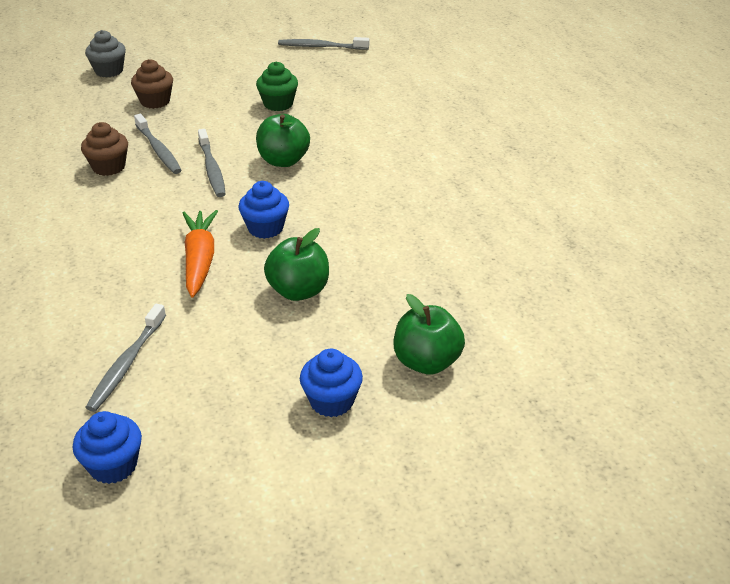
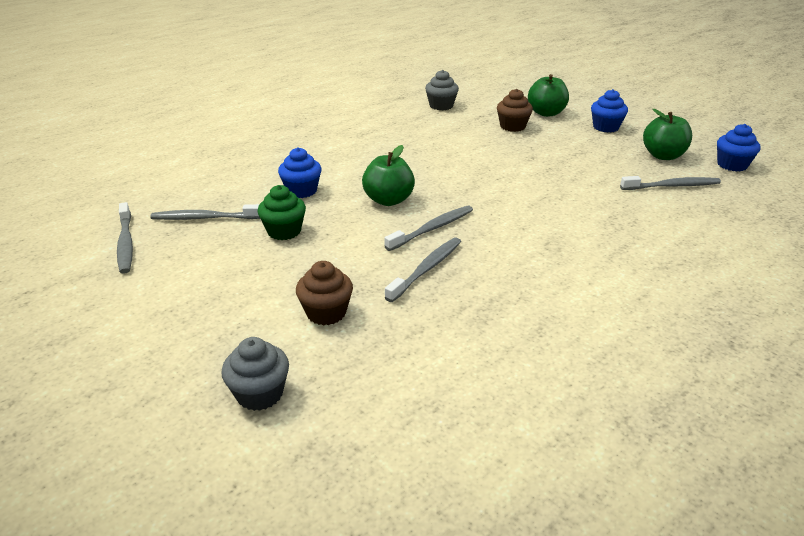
camera: 115 degrees left, 5 degrees down
brown cupcake [81,122,128,176] -> brown cupcake moved to [497,89,533,132]
orange carrot [182,210,218,297] -> none
blue cupcake [239,181,289,239] -> blue cupcake moved to [278,147,322,198]
green apple [264,228,329,301] -> green apple moved to [643,109,692,160]
none -> grey toothbrush [150,204,260,220]
none -> grey cupcake [425,70,459,110]

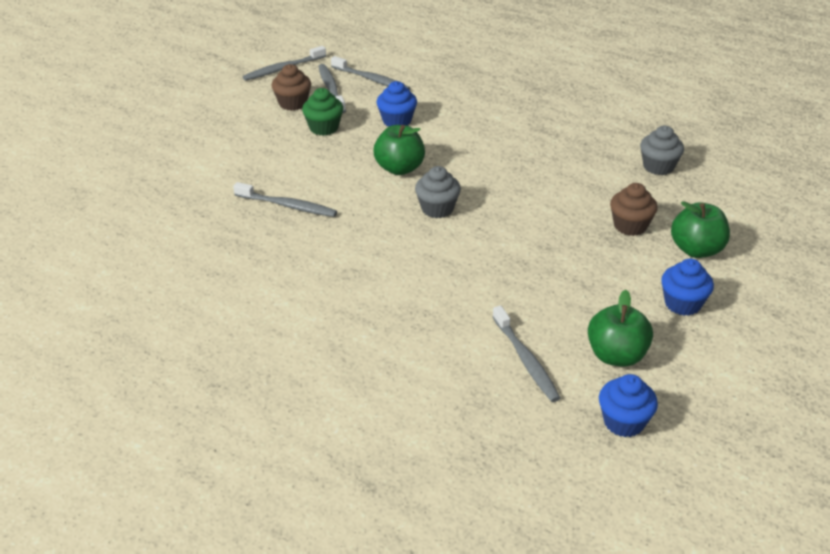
camera: 75 degrees right, 5 degrees up
grey cupcake [221,337,289,411] -> grey cupcake moved to [415,166,461,218]
brown cupcake [296,261,353,326] -> brown cupcake moved to [271,64,311,111]
grey toothbrush [384,206,473,251] -> grey toothbrush moved to [331,56,410,90]

